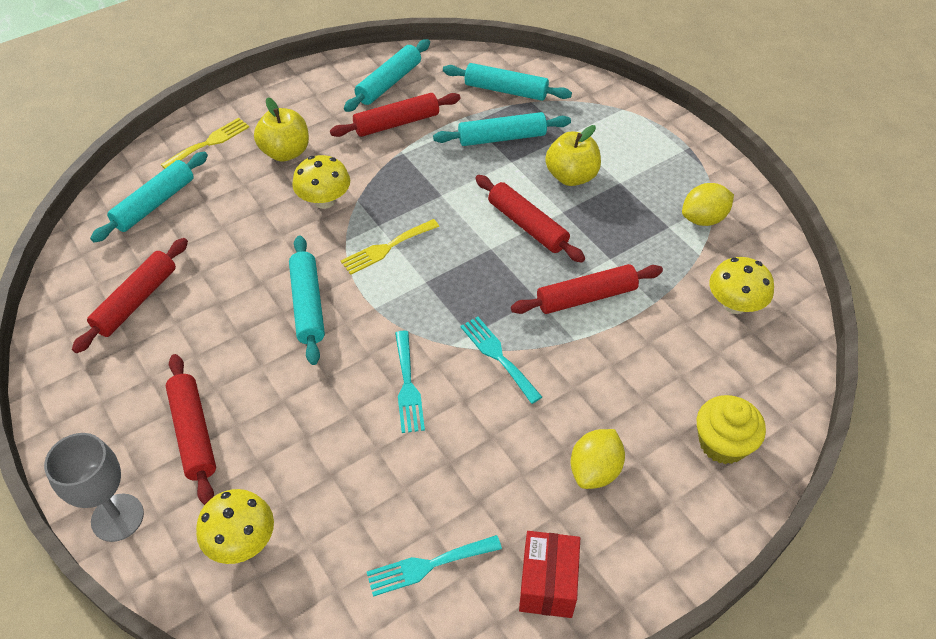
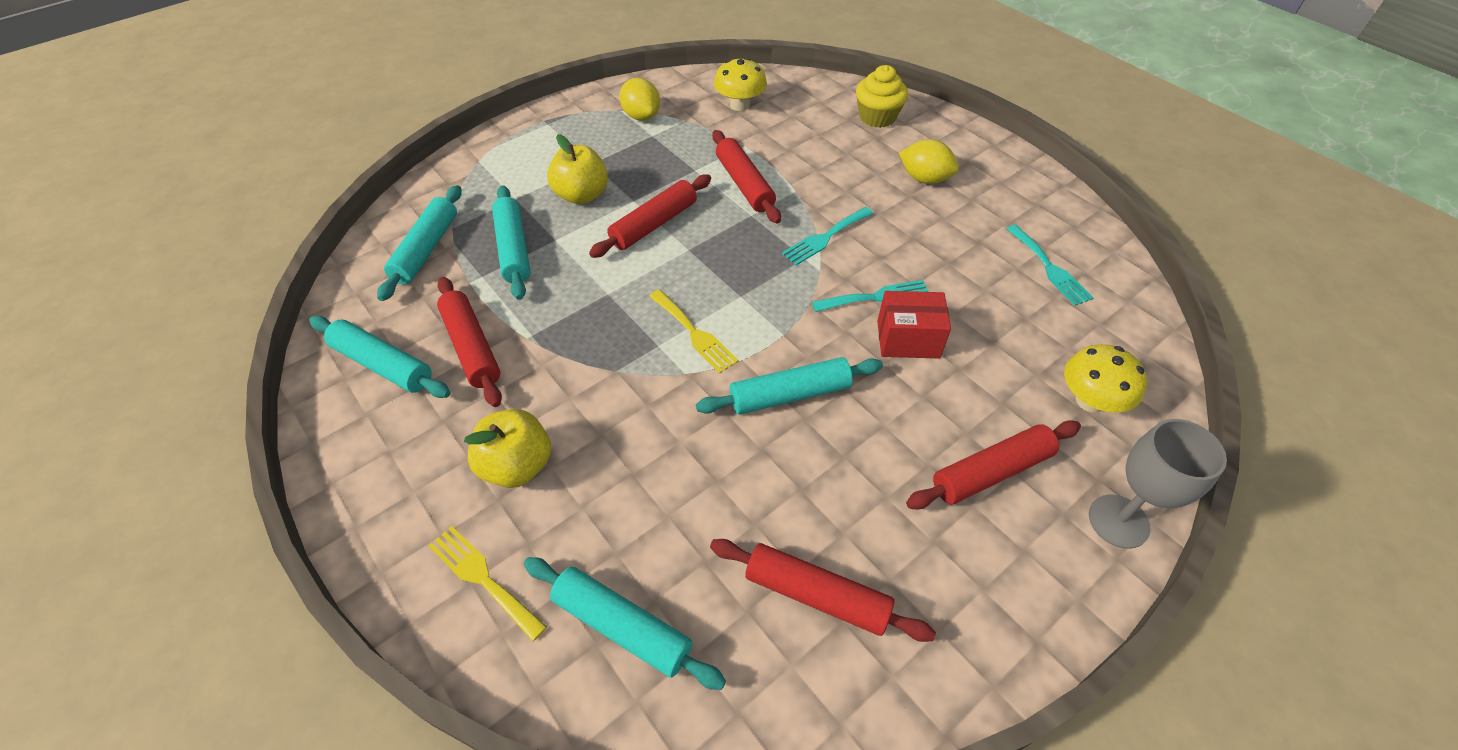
camera: 95 degrees left, 0 degrees up
yellow mushroom [292,155,350,209] -> none
red box [519,531,580,618] -> red box moved to [877,291,951,359]

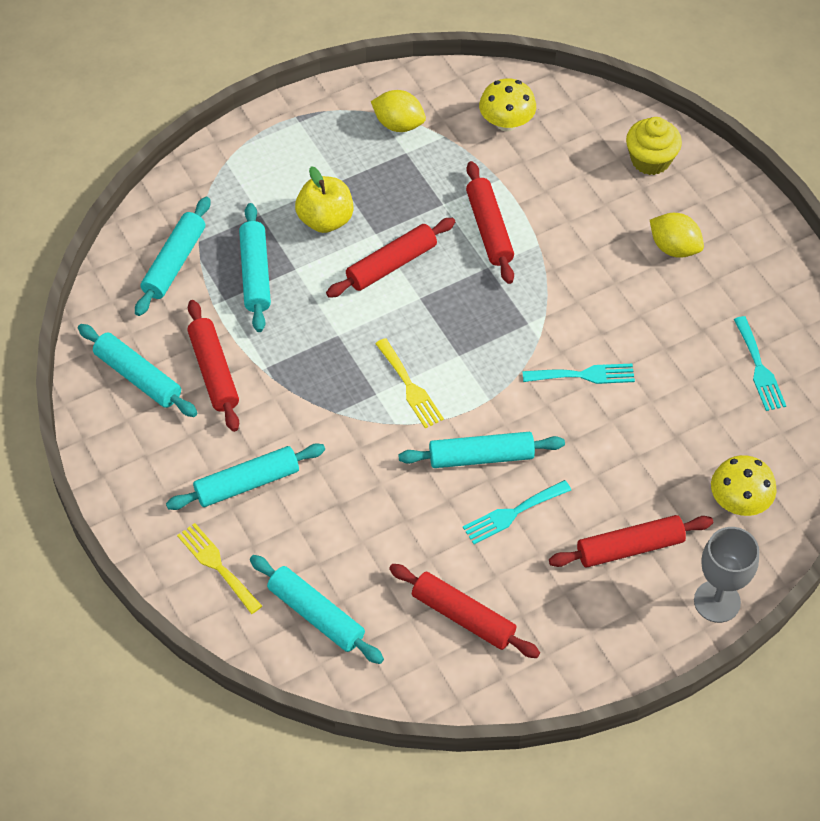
camera: 10 degrees right, 5 degrees up
yellow apple [464,409,551,488] -> turquoise rolling pin [166,444,325,510]
yellow lemon [620,78,660,121] -> yellow lemon turned 45 degrees counterclockwise [371,90,426,132]
turquoise fork [782,207,874,265] -> turquoise fork moved to [463,480,571,544]
red box [877,291,951,359] -> none

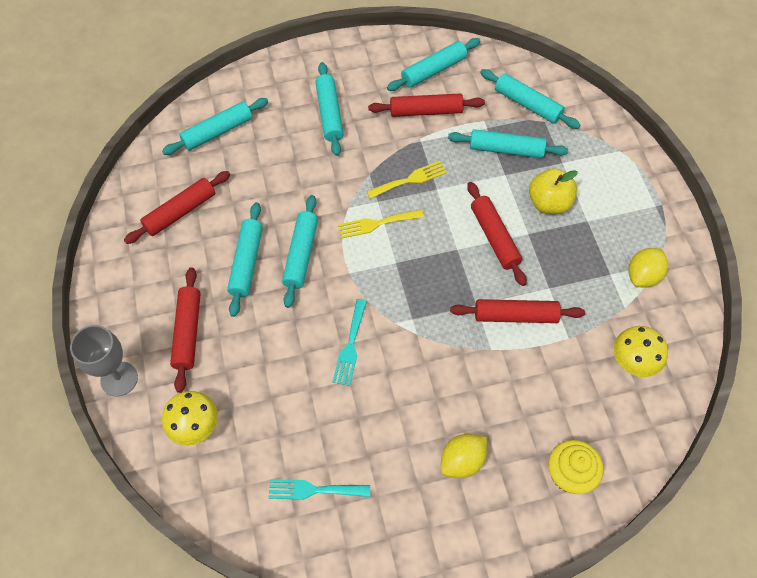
camera: 105 degrees right, 5 degrees up
yellow fork [177,523,262,614] -> yellow fork moved to [366,161,447,199]
turquoise fork [463,480,571,544] -> turquoise rolling pin [227,202,263,317]

